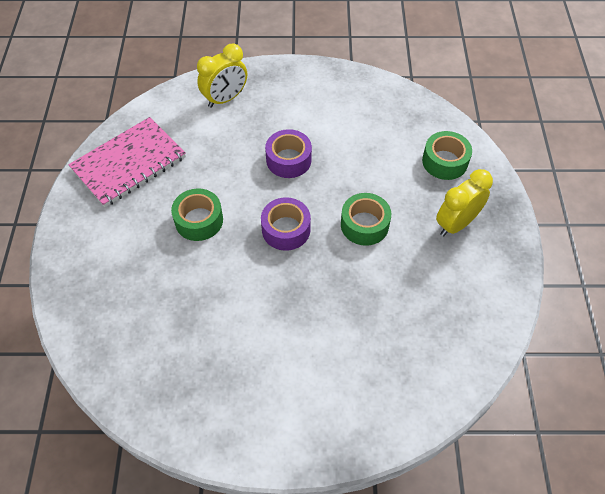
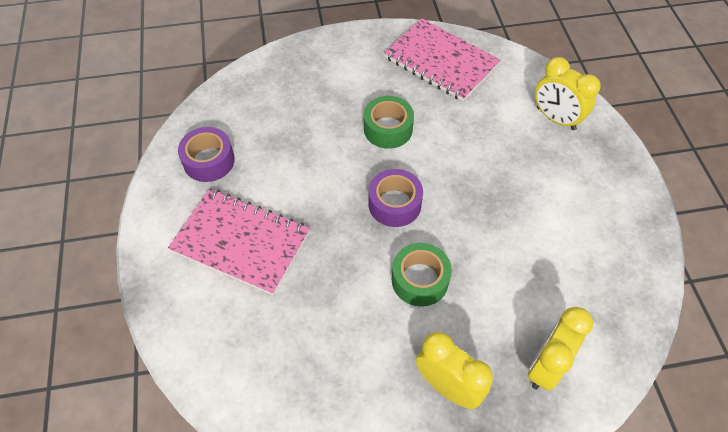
camera: 80 degrees right, 0 degrees up
purple tape [265,129,312,178] -> purple tape moved to [178,127,235,182]
green tape [422,131,472,180] -> yellow clock [528,307,593,391]
none -> pink notebook [168,189,310,295]

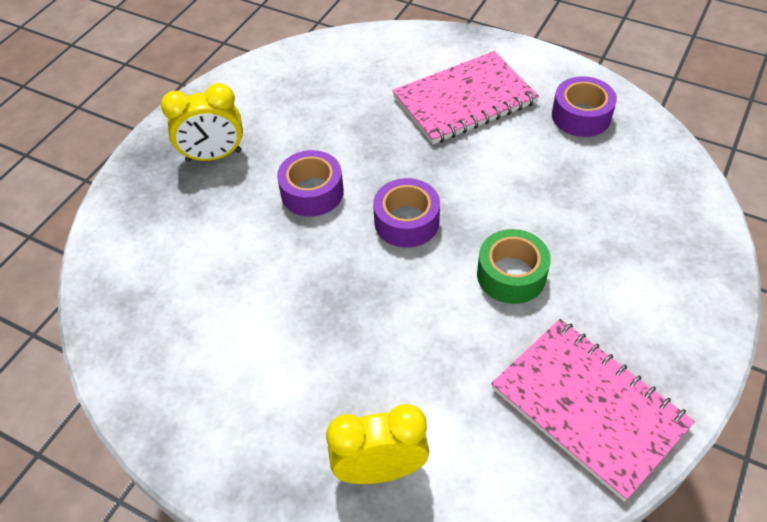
camera: 130 degrees right, 5 degrees down
pink notebook [384,18,500,101] -> pink notebook turned 60 degrees clockwise [491,319,695,501]
green tape [392,243,452,307] -> purple tape [277,150,344,217]
yellow clock [528,307,593,391] -> none

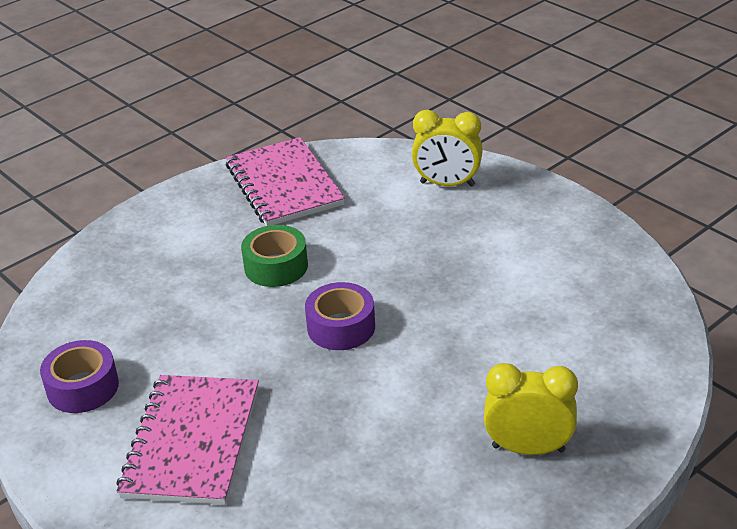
camera: 160 degrees left, 15 degrees down
purple tape [277,150,344,217] -> none
pink notebook [392,51,539,144] -> pink notebook turned 75 degrees counterclockwise [116,375,259,505]

